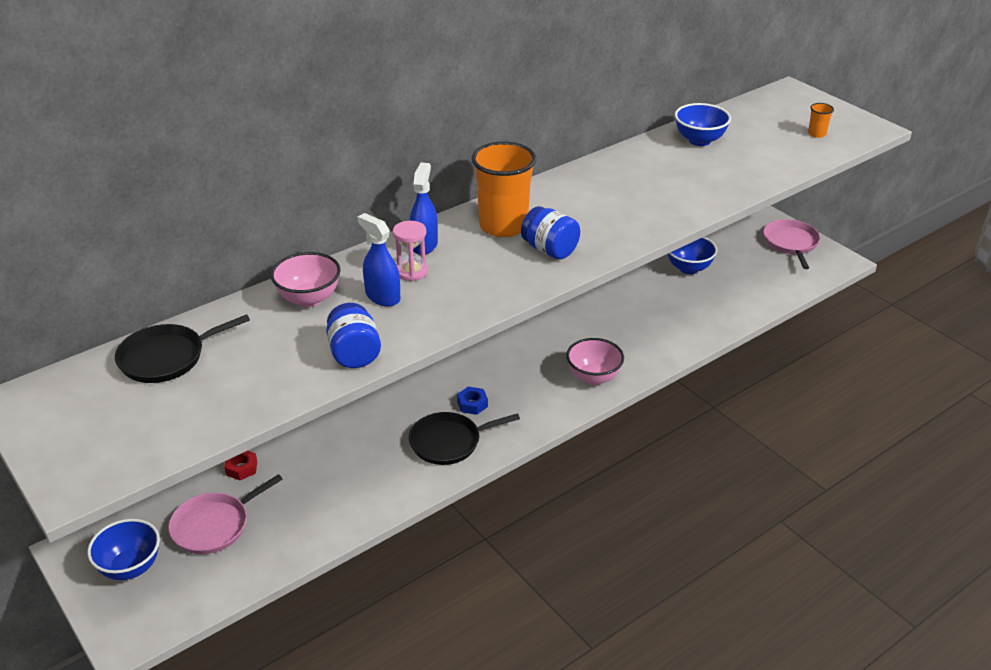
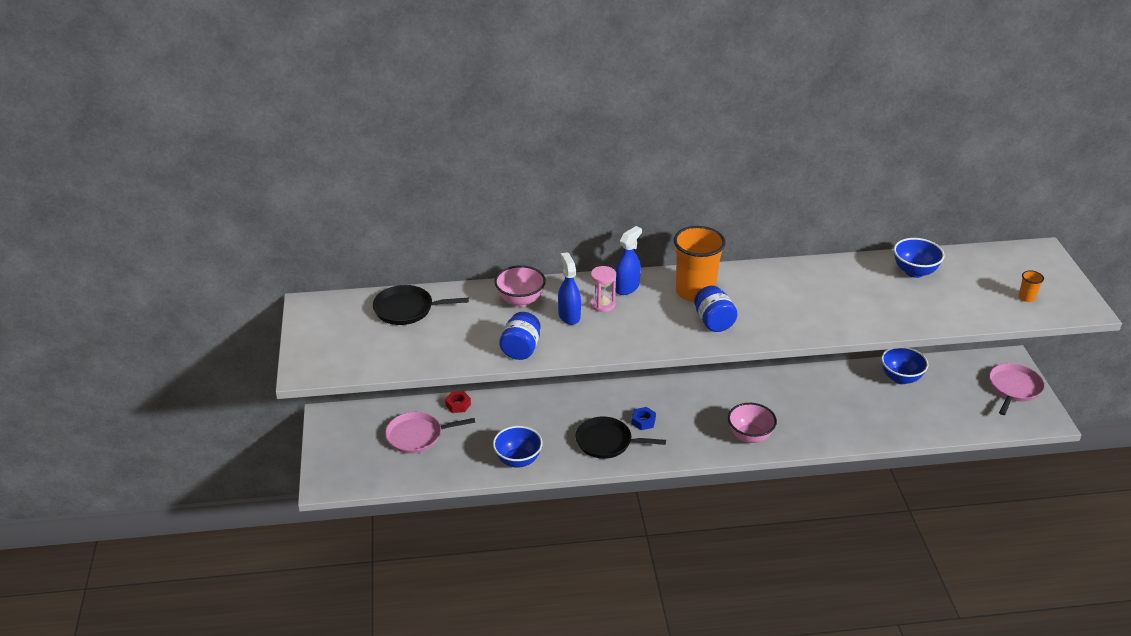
camera: 30 degrees right, 0 degrees up
blue bowl [87,519,160,580] -> blue bowl moved to [493,426,543,468]

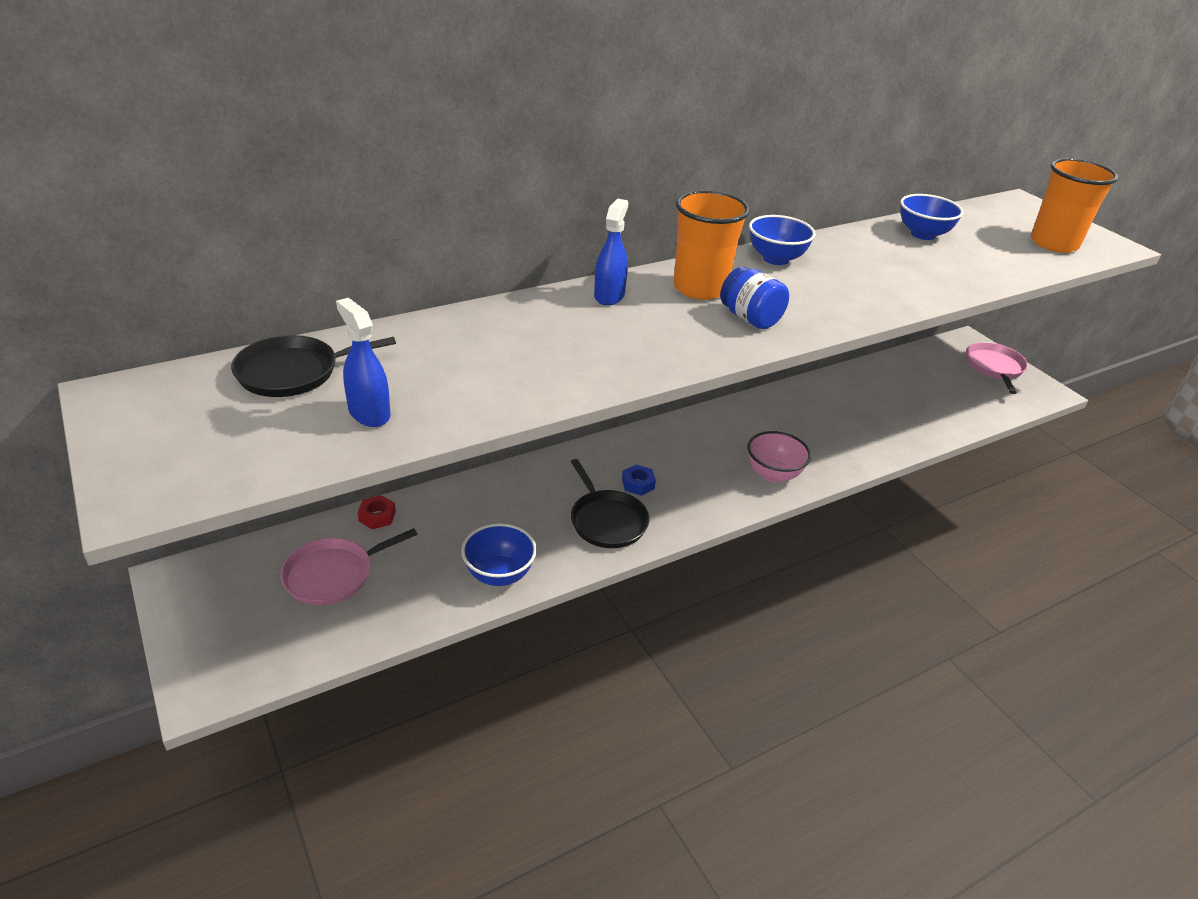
camera: 25 degrees left, 0 degrees up
pink bowl [494,265,546,307] -> none
blue jar [499,312,541,360] -> none
blue spray bottle [558,252,581,325] -> blue spray bottle moved to [336,298,390,427]
black pan [575,416,666,459] -> black pan turned 105 degrees counterclockwise [571,459,650,548]
pink hourglass [590,266,616,312] -> none
blue bowl [881,348,928,384] -> blue bowl moved to [749,215,816,265]
orange cup [1019,270,1044,302] -> orange cup [1031,158,1119,253], size x2.40

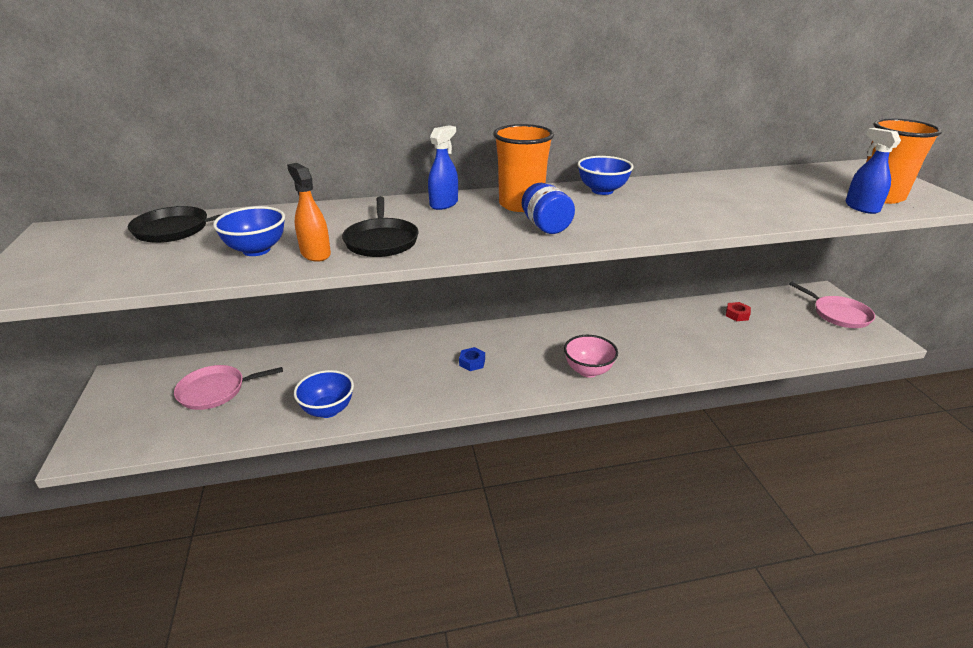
camera: 20 degrees right, 5 degrees down
blue spray bottle [336,298,390,427] -> blue spray bottle moved to [845,128,901,214]
red nut [358,495,396,530] -> red nut moved to [726,302,751,321]
black pan [571,459,650,548] -> black pan moved to [342,196,419,257]
blue bowl [900,194,964,240] -> blue bowl moved to [213,206,285,256]
pink pan [966,342,1028,394] -> pink pan turned 120 degrees clockwise [789,282,875,328]
none -> orange spray bottle [287,163,331,262]

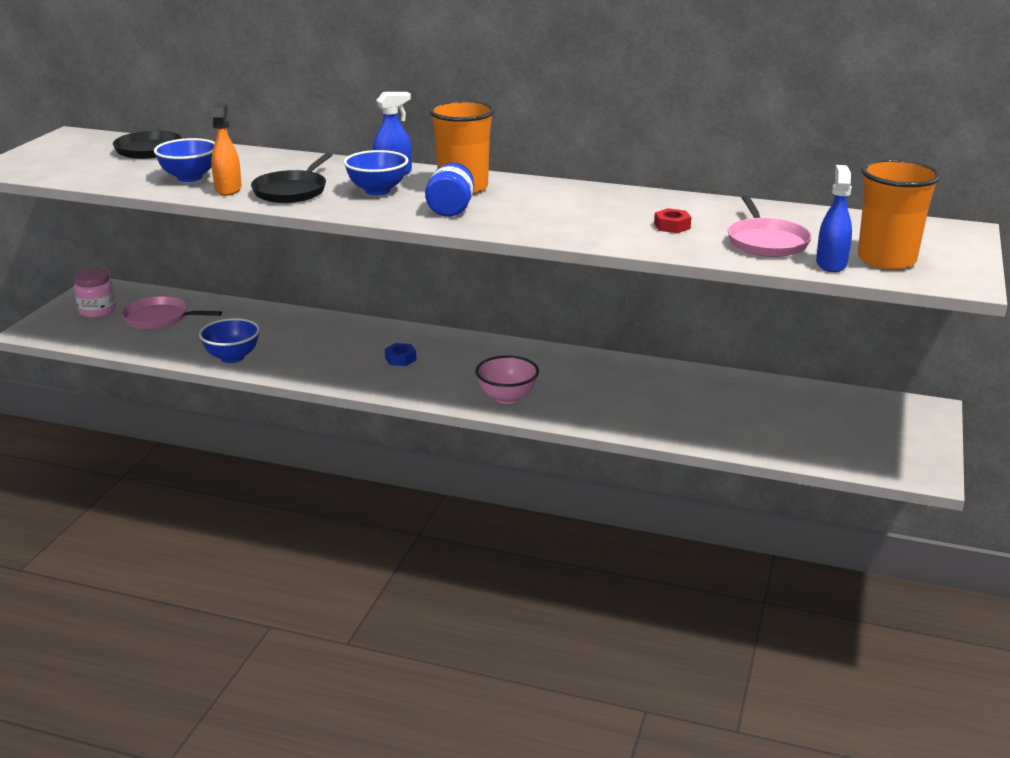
camera: 30 degrees right, 5 degrees down
blue bowl [578,156,634,195] -> blue bowl moved to [344,150,408,195]
red nut [726,302,751,321] -> red nut moved to [654,208,691,233]
pink pan [789,282,875,328] -> pink pan moved to [728,195,812,257]
none -> pink jar [74,269,116,318]

